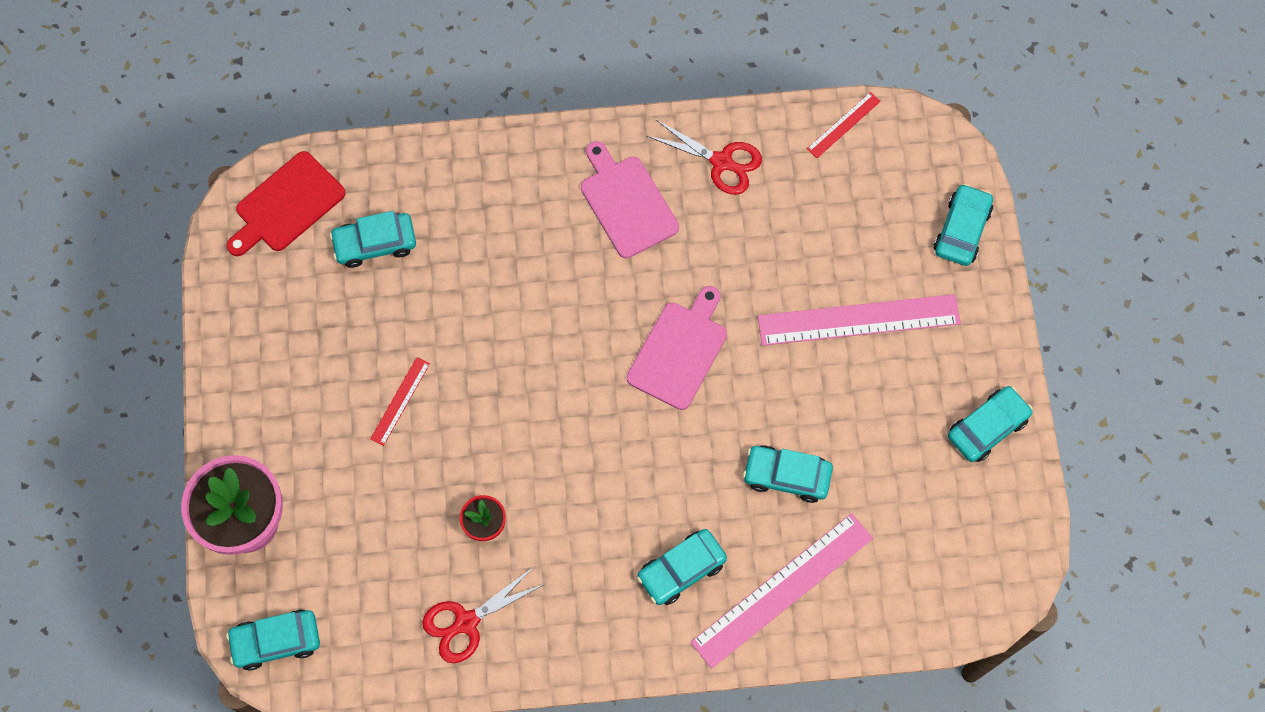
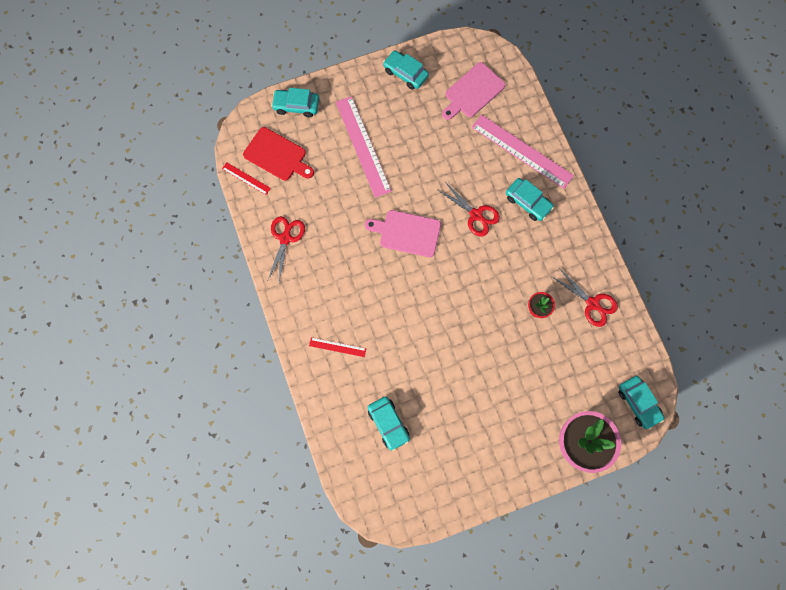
camera: 105 degrees left, 5 degrees up
red cutting board [227,151,346,256] -> red cutting board moved to [243,127,314,181]
red ruler [370,357,430,446] -> red ruler moved to [309,337,366,357]
pink cutting board [581,141,679,258] -> pink cutting board moved to [442,62,505,120]
turquoise car [743,445,833,503] -> none
none -> red scissors [438,182,500,236]

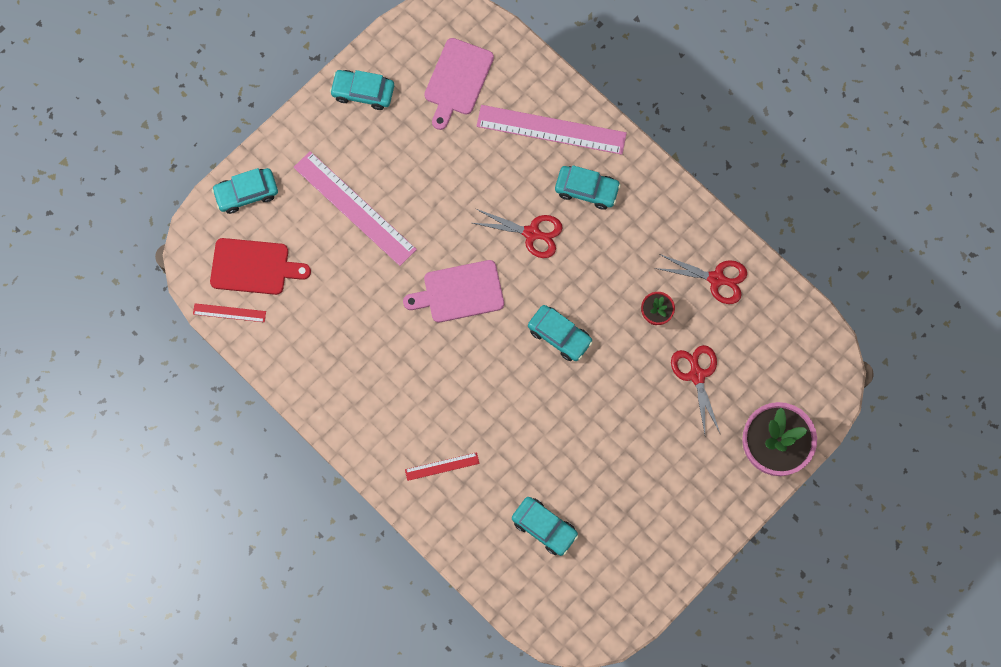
camera: 25 degrees left, 0 degrees up
red scissors [268,216,305,282] -> red scissors moved to [671,345,720,434]
turquoise car [618,376,664,430] -> turquoise car moved to [528,305,593,361]

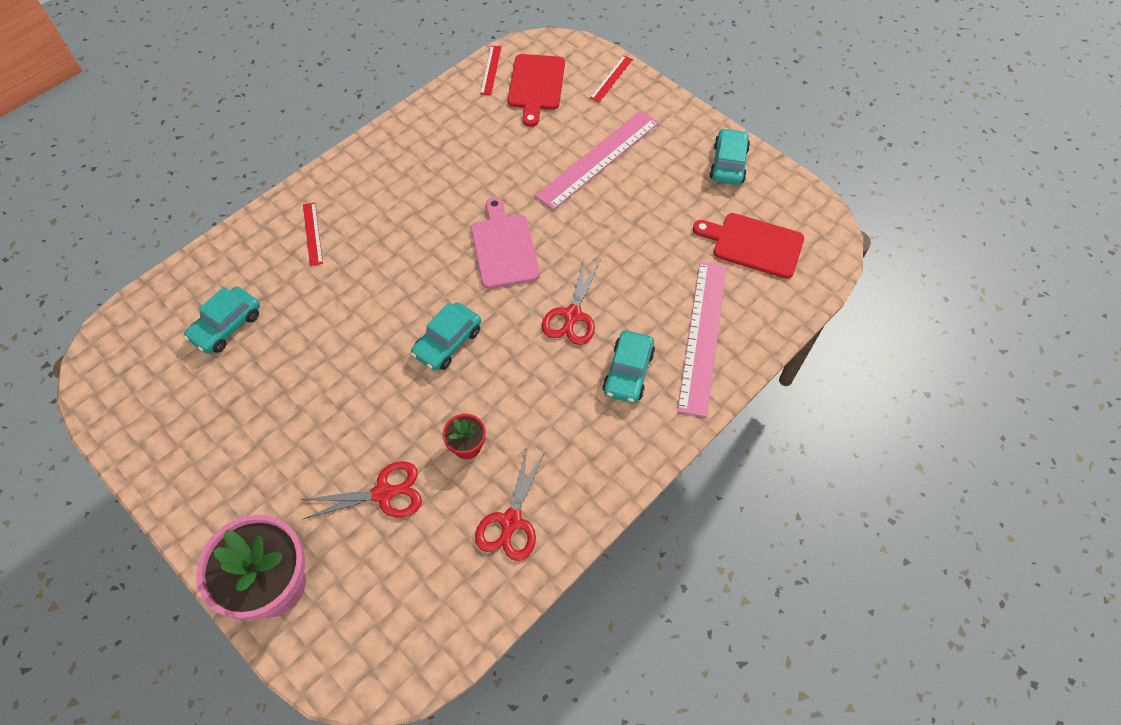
camera: 90 degrees right, 15 degrees down
turquoise car [212,168,278,214] -> red ruler [590,55,633,102]
pink cutting board [424,38,494,130] -> red cutting board [693,213,804,279]

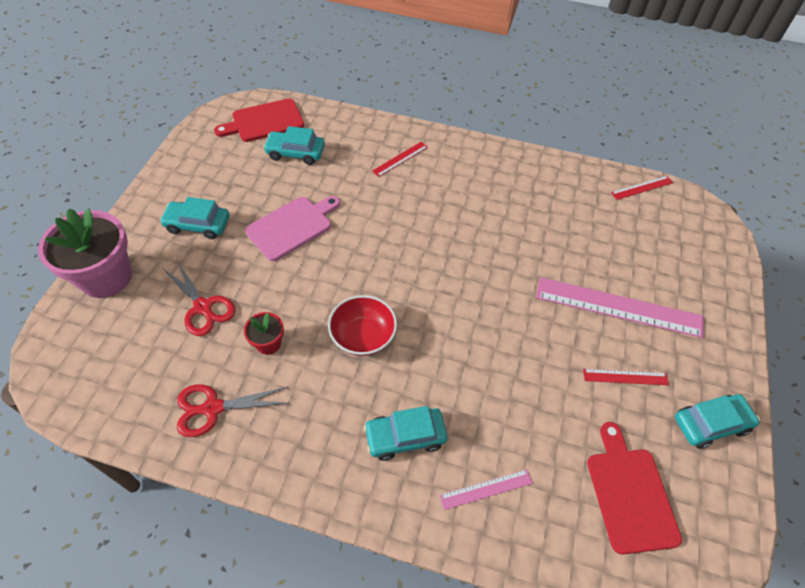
camera: 60 degrees right, 5 degrees down
turquoise car [411,302,481,371] -> turquoise car moved to [160,197,230,239]
pink cutting board [471,197,540,289] -> pink cutting board moved to [245,196,340,261]
red cutting board [508,54,565,127] -> red cutting board moved to [214,98,304,142]
red scissors [542,258,600,345] -> none
red ruler [590,55,633,102] -> red ruler moved to [583,369,669,385]
pink ruler [677,261,727,417] -> pink ruler [439,469,533,510], size x0.47
none -> red bowl [328,295,397,356]

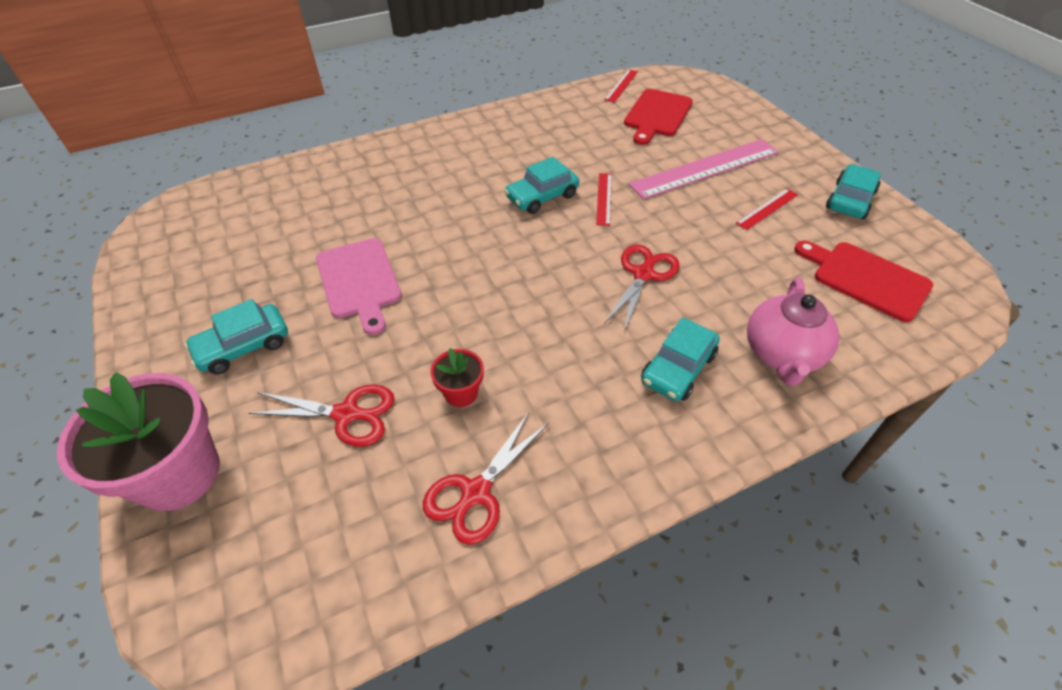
camera: 40 degrees left, 5 degrees down
red cutting board [214,98,304,142] -> red cutting board moved to [624,89,693,145]
pink cutting board [245,196,340,261] -> pink cutting board turned 150 degrees clockwise [316,238,402,335]
turquoise car [263,126,325,165] -> turquoise car moved to [504,157,579,214]
red bowl [328,295,397,356] -> none
red ruler [372,142,428,177] -> red ruler moved to [596,173,612,226]
pink ruler [439,469,533,510] -> pink teapot [747,278,840,386]
none -> red scissors [604,245,680,332]

